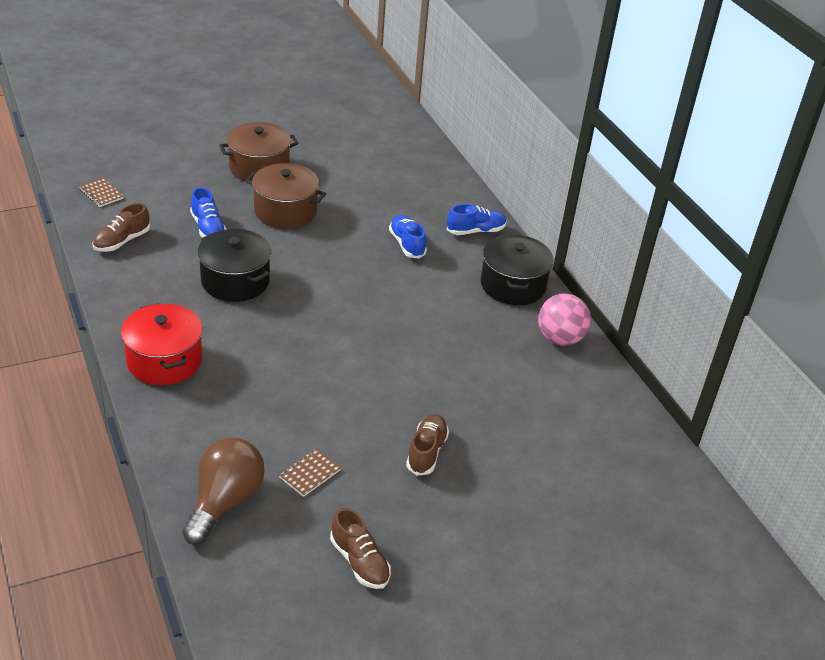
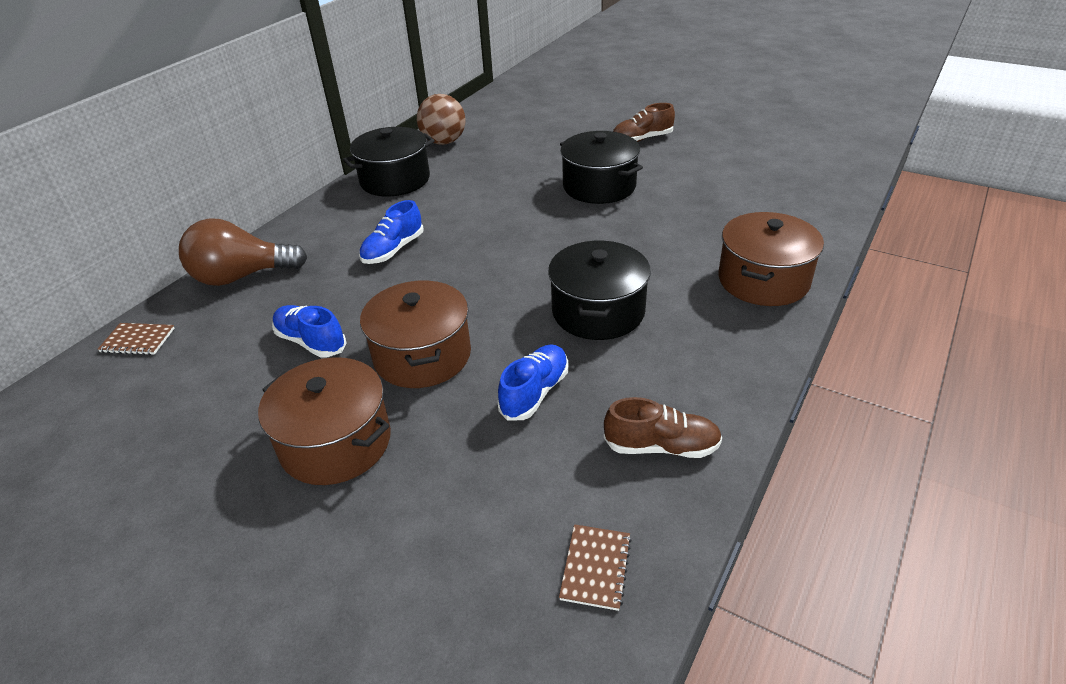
camera: 120 degrees left, 0 degrees up
red pot [121,303,202,385] -> brown pot [718,212,824,306]
brown light bulb [182,437,265,545] -> brown light bulb moved to [179,218,307,286]
brown notebook [279,449,341,497] -> brown notebook moved to [97,323,175,355]
brown shoe [330,508,391,589] -> none
blue shoe [447,204,507,235] -> blue shoe moved to [272,305,347,357]
pink ball [538,293,591,346] -> brown ball [417,94,466,145]
none -> black pot [560,131,643,204]

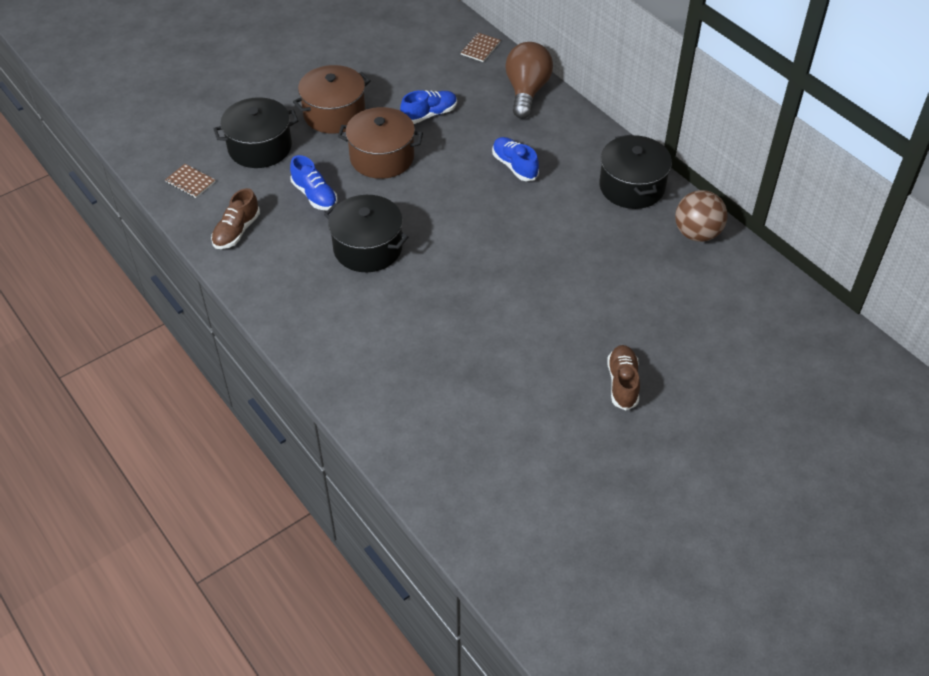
camera: 110 degrees right, 10 degrees up
black pot [560,131,643,204] -> black pot moved to [213,97,298,168]
brown pot [718,212,824,306] -> none

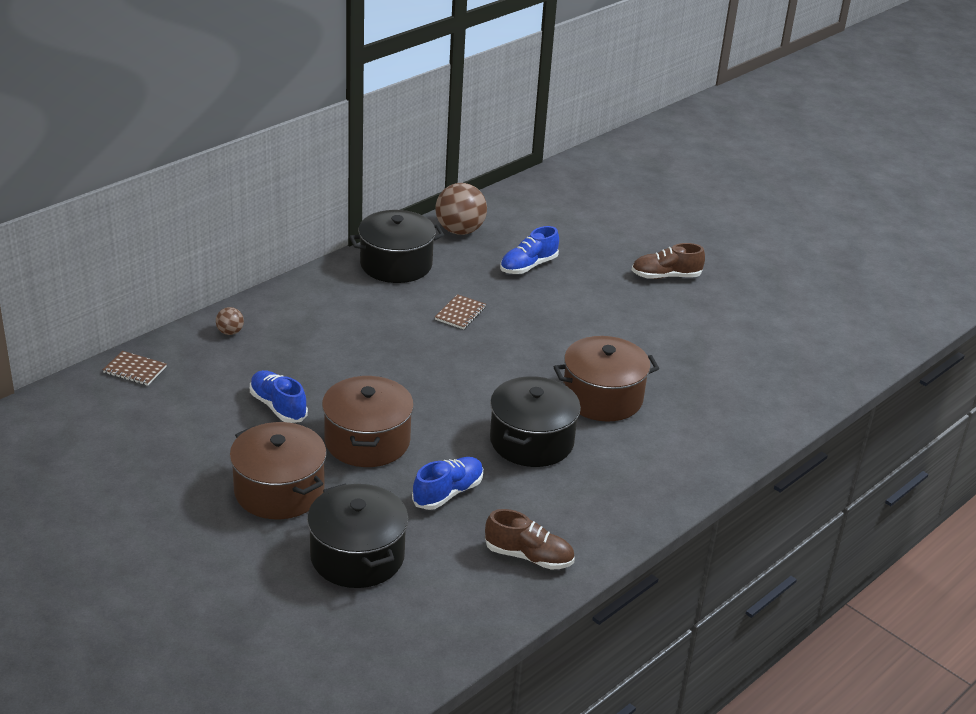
camera: 100 degrees left, 15 degrees down
brown notebook [165,164,215,198] -> brown notebook moved to [435,294,486,329]
blue shoe [492,137,539,181] -> blue shoe moved to [500,226,559,274]
brown light bulb [505,42,553,119] -> brown ball [216,307,244,335]
none -> brown pot [554,336,659,422]

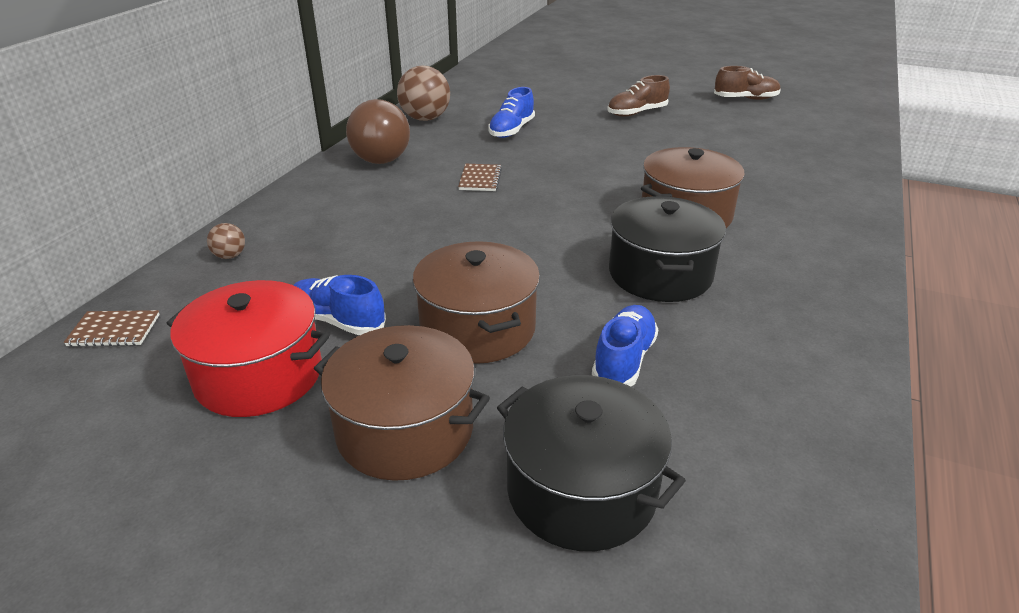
camera: 20 degrees left, 0 degrees up
black pot [349,210,444,283] -> brown light bulb [346,99,410,164]
brown shoe [485,509,575,570] -> brown shoe moved to [714,66,781,100]
none -> red pot [166,280,329,417]

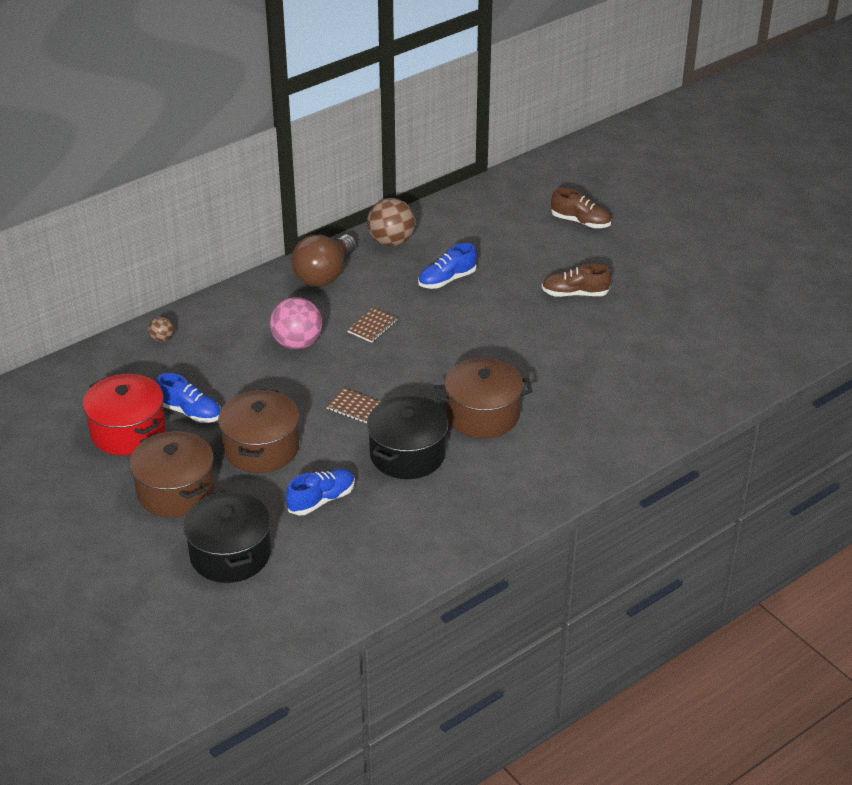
camera: 30 degrees right, 5 degrees up
brown notebook [64,310,160,347] -> brown notebook moved to [326,388,381,423]
blue shoe [294,275,386,335] -> blue shoe turned 150 degrees clockwise [156,373,221,423]
brown shoe [714,66,781,100] -> brown shoe moved to [551,188,611,228]
none -> pink ball [270,297,322,349]

